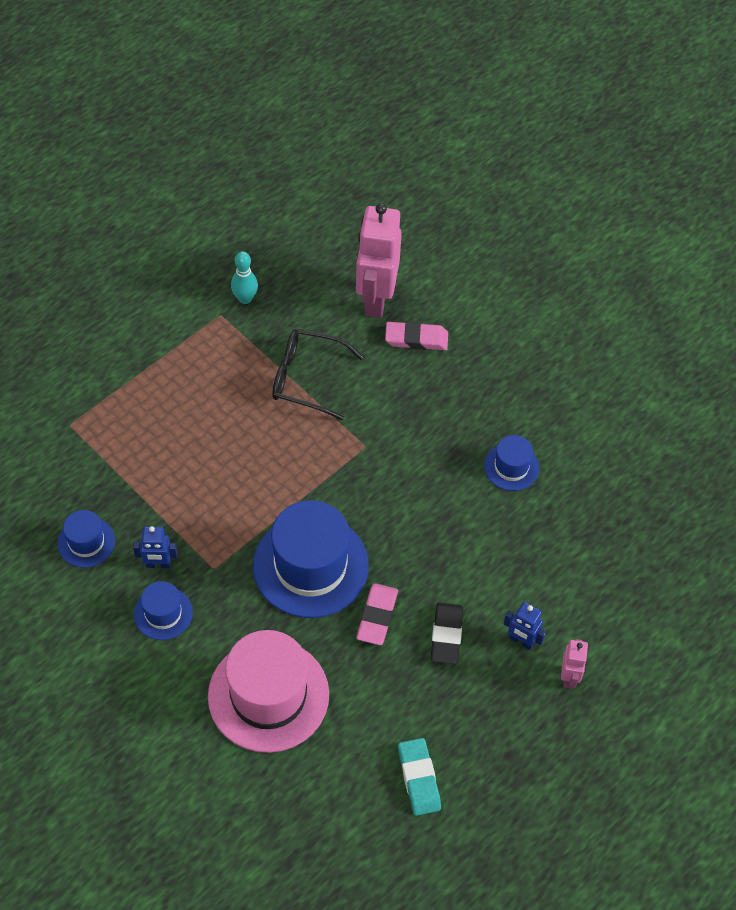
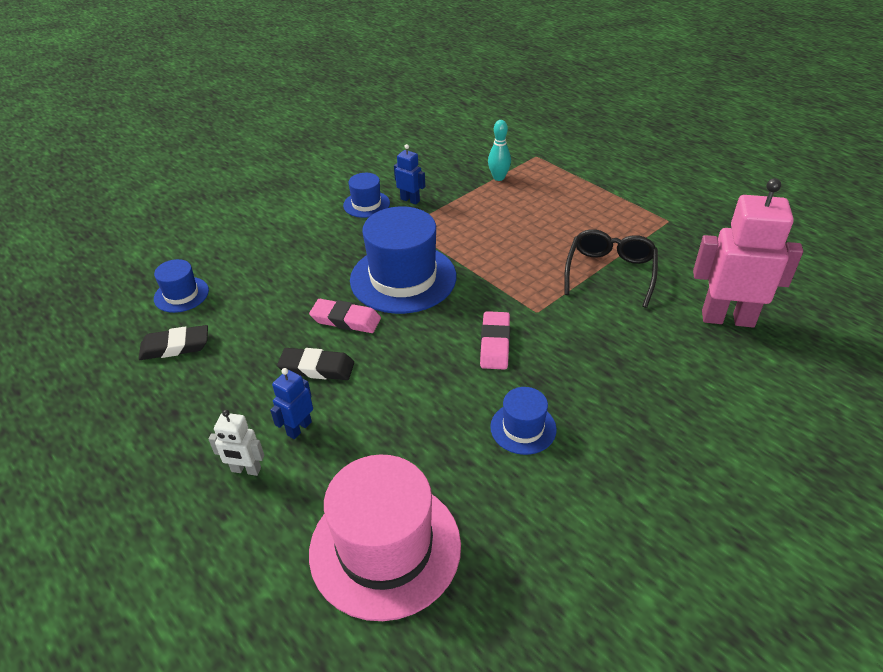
camera: 95 degrees right, 15 degrees down
blue hat [58,510,115,568] -> blue hat moved to [154,259,209,313]
blue robot [133,526,177,568] -> blue robot turned 120 degrees clockwise [394,144,425,205]
pink hat [208,630,329,753] -> pink hat moved to [309,455,461,621]
turquoise bowling pin [231,251,258,304] -> turquoise bowling pin moved to [488,120,511,181]
pink eraser [385,321,448,350] -> pink eraser moved to [480,311,510,370]
turquoise eraser [398,738,441,816] -> black eraser [138,325,208,360]
pink robot [561,639,588,689] -> white robot [208,410,264,476]

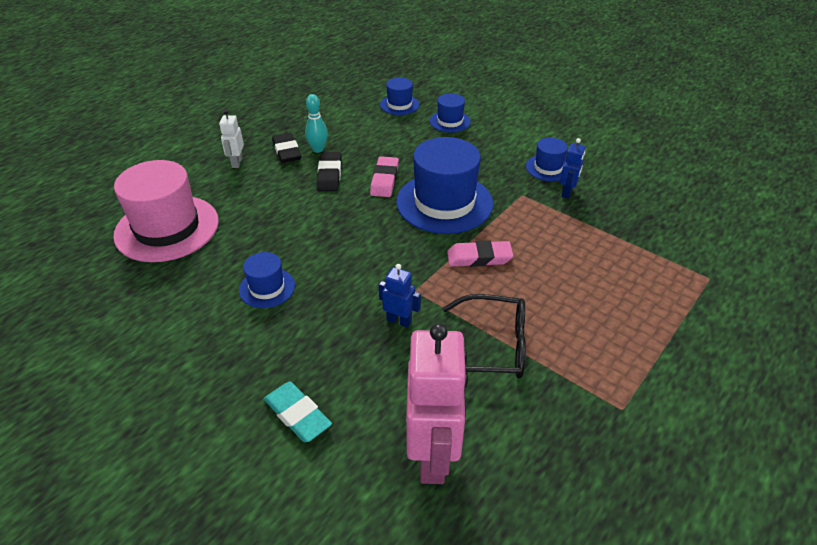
camera: 80 degrees right, 0 degrees up
black eraser [138,325,208,360] -> black eraser moved to [272,133,301,163]
blue robot [270,368,313,439] -> blue robot moved to [379,264,421,328]
pink eraser [480,311,510,370] -> pink eraser moved to [447,240,513,267]
turquoise bowling pin [488,120,511,181] -> turquoise bowling pin moved to [305,94,328,153]
none -> turquoise eraser [264,382,332,442]
none -> blue hat [430,93,471,133]

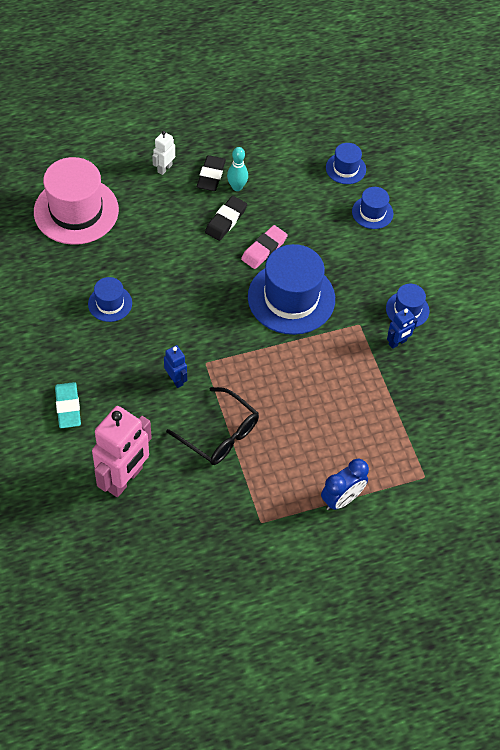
camera: 30 degrees right, 15 degrees up
pink eraser [447,240,513,267] -> none
none -> blue clock [321,459,369,510]

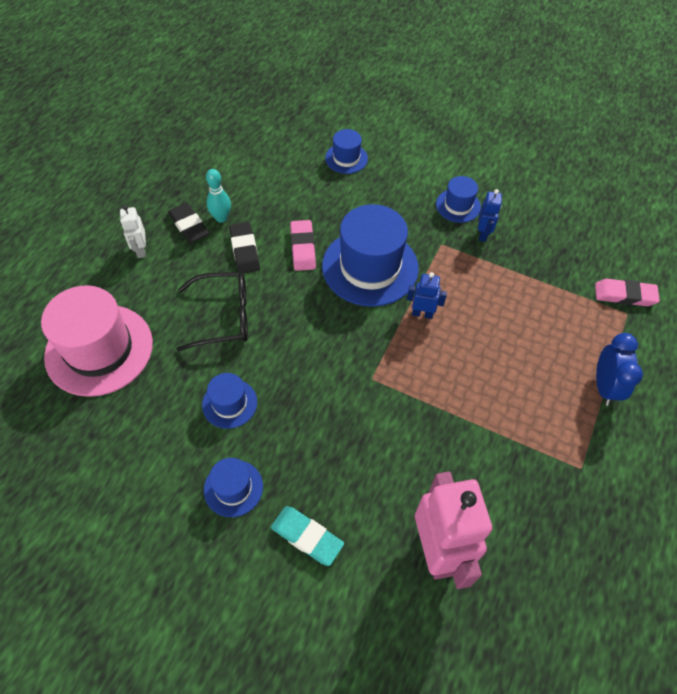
camera: 45 degrees left, 0 degrees up
blue robot [164,345,187,388] -> blue robot moved to [407,272,447,319]
black glasses [166,387,259,465] -> black glasses moved to [177,272,248,352]
blue hat [326,143,366,184] -> blue hat moved to [204,458,263,517]
none -> pink eraser [595,279,660,306]

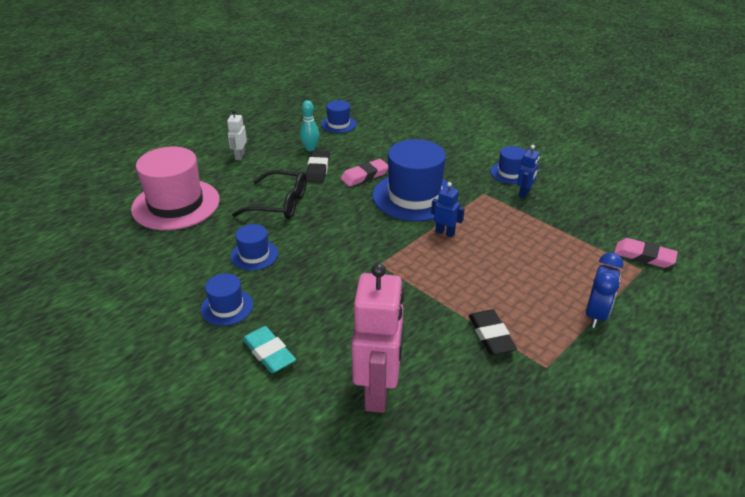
camera: 20 degrees right, 20 degrees down
black eraser [168,203,209,243] -> black eraser moved to [469,310,517,355]
pink eraser [290,220,316,271] -> pink eraser turned 45 degrees clockwise [341,159,388,187]
blue hat [325,129,368,174] -> blue hat moved to [321,100,357,133]

